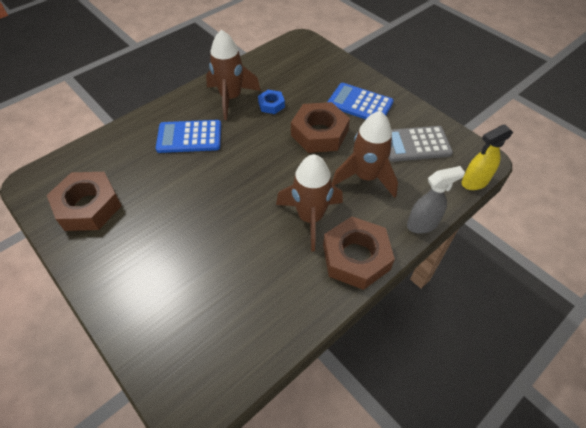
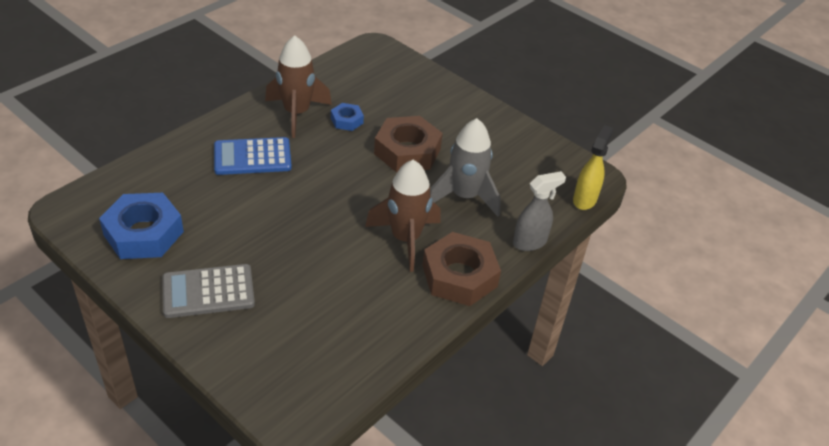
camera: 10 degrees left, 10 degrees down
brown nut [47,172,122,231] -> blue nut [99,193,184,259]
blue calculator [327,83,394,120] -> none
brown rocket [332,111,398,198] -> grey rocket [430,118,501,217]
grey calculator [389,126,453,162] -> grey calculator moved to [162,264,255,318]
yellow spray bottle [461,124,513,190] -> yellow spray bottle turned 150 degrees clockwise [573,125,613,210]

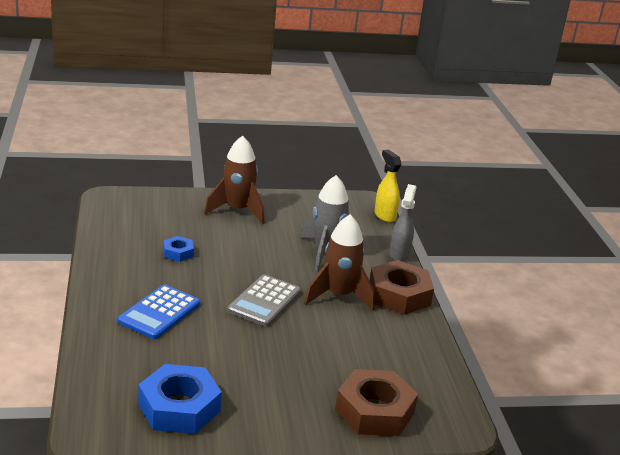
camera: 50 degrees left, 15 degrees down
grey calculator [162,264,255,318] -> grey calculator moved to [227,274,301,327]
brown rocket [265,35,332,138] -> brown rocket moved to [204,136,264,224]
brown nut [374,116,443,172] -> brown nut moved to [335,369,418,436]

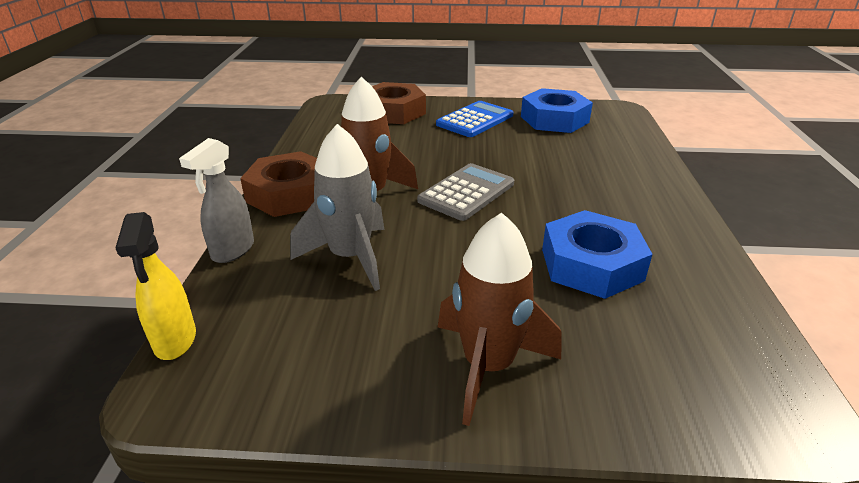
camera: 165 degrees left, 5 degrees up
blue calculator [117,285,200,339] -> blue calculator moved to [436,101,513,137]
blue nut [163,236,194,262] -> blue nut [542,210,653,299], size x1.97

